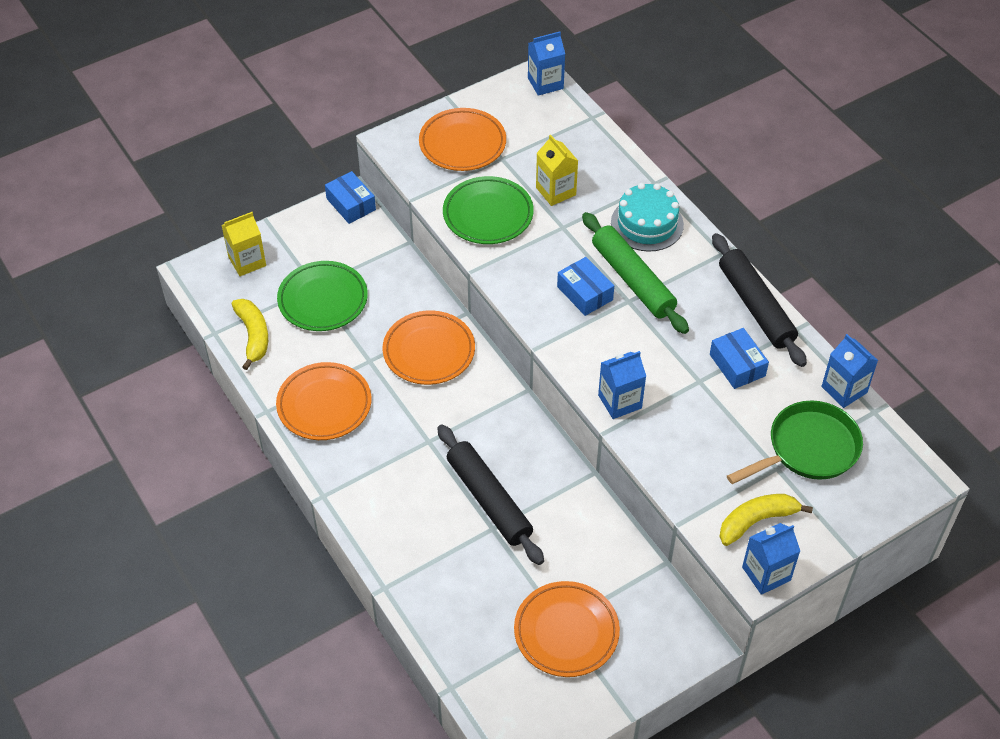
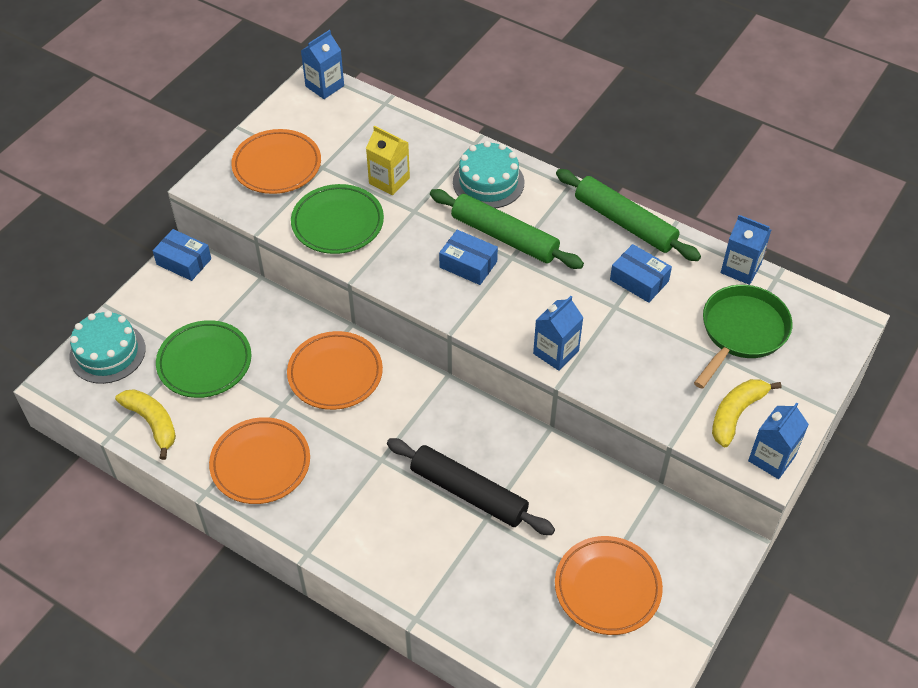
camera: 25 degrees left, 0 degrees up
yellow carton [221,212,266,276] -> turquoise cake [69,311,146,384]
black rolling pin [712,233,807,367] -> green rolling pin [556,169,701,261]

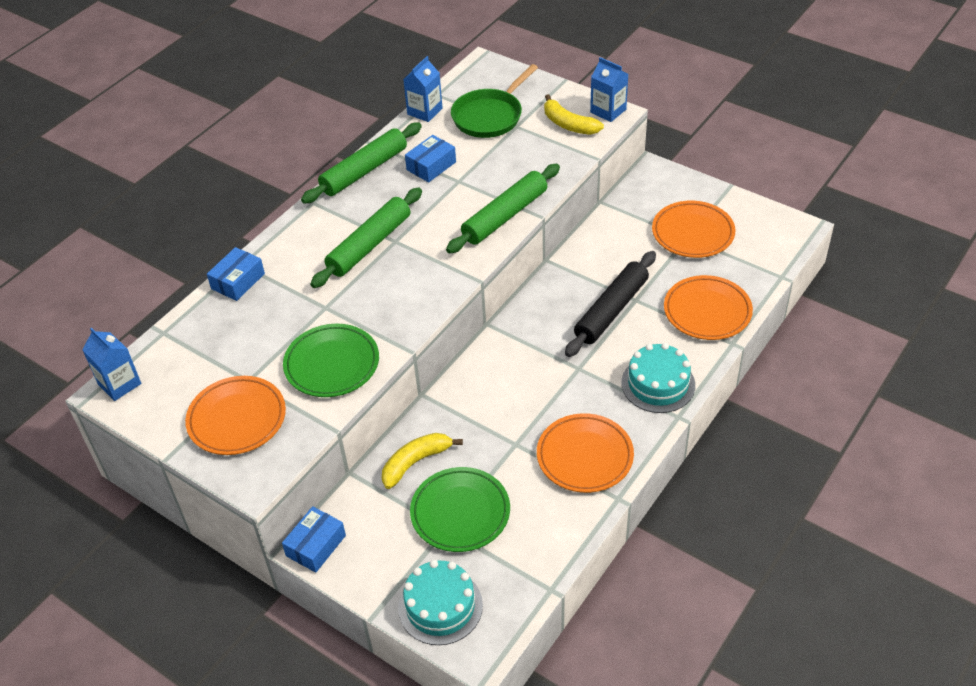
camera: 85 degrees left, 5 degrees down
yellow banana [115,389,176,460] -> yellow banana moved to [382,433,463,489]
orange plate [287,331,383,410] -> orange plate moved to [664,275,753,340]
yellow carton [366,126,410,195] -> none
blue box [439,230,498,285] -> blue box moved to [207,247,265,301]
turquoise cake [453,141,525,208] -> turquoise cake moved to [621,343,695,413]
blue carton [533,296,584,371] -> green rolling pin [446,164,560,254]
green pan [694,285,793,389] -> green pan turned 90 degrees counterclockwise [451,64,538,138]

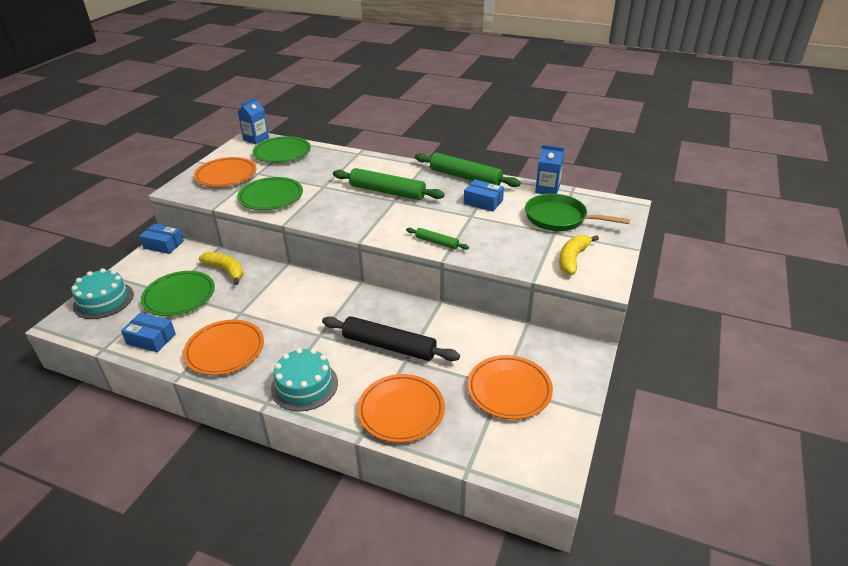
camera: 75 degrees right, 10 degrees down
blue box [207,247,265,301] -> blue box moved to [121,313,176,352]
green rolling pin [446,164,560,254] -> green rolling pin [406,228,469,250], size x0.51
blue carton [590,57,628,122] -> none
none -> green plate [252,136,311,163]

